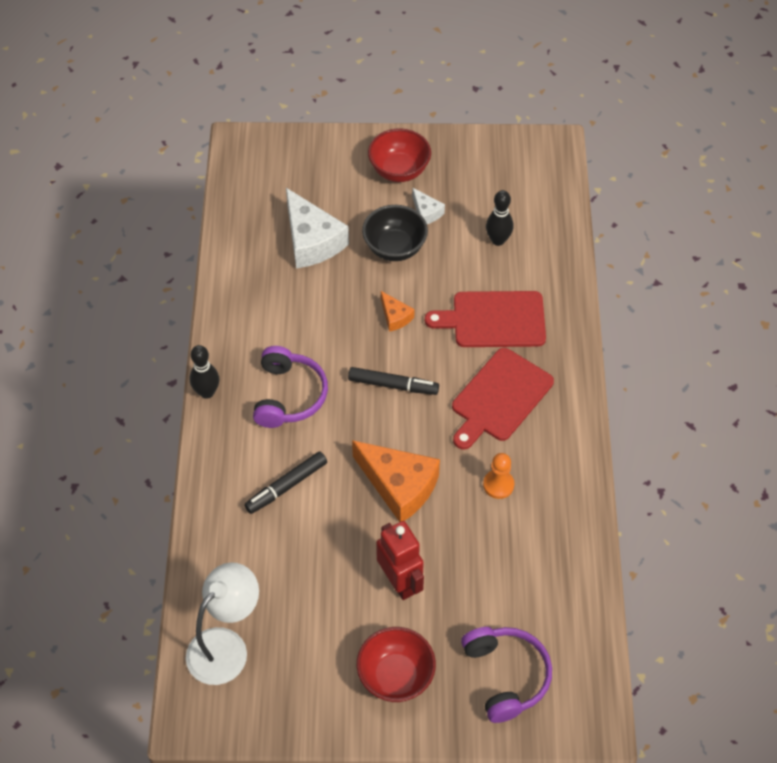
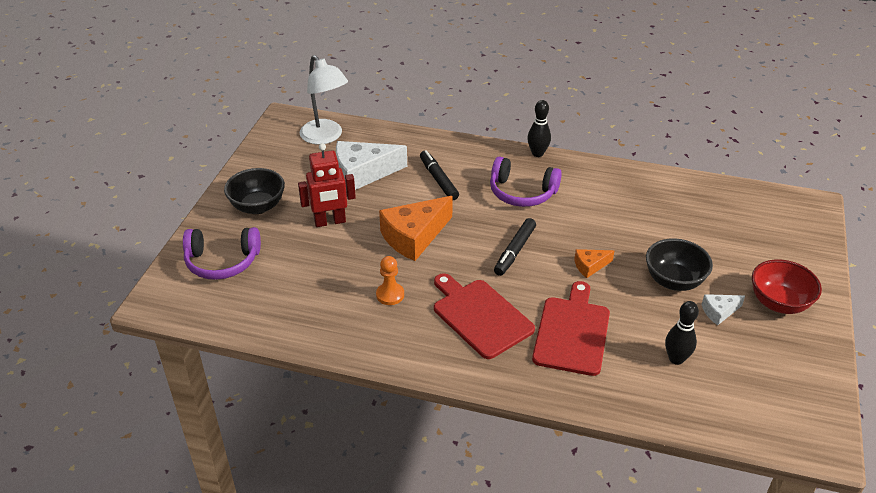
camera: 105 degrees right, 15 degrees down
white cheese [286,188,349,268] -> white cheese moved to [336,141,407,190]
red bowl [357,627,436,702] -> black bowl [224,168,285,214]

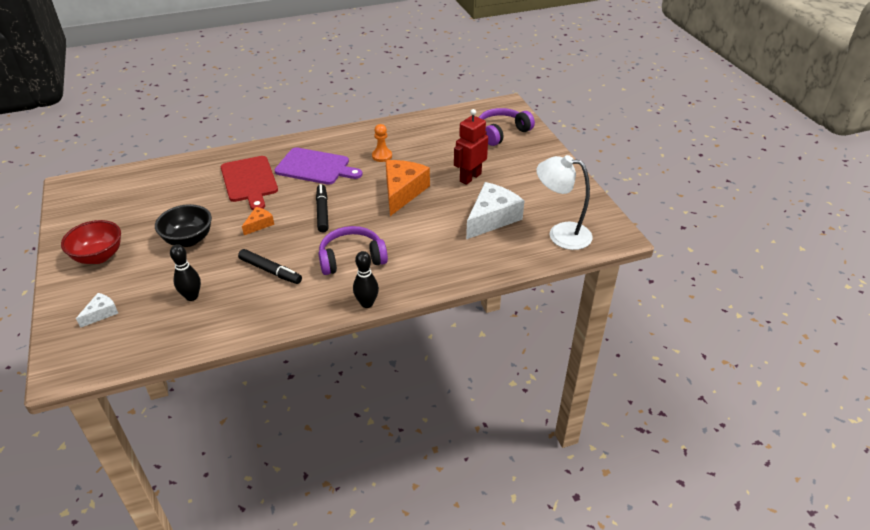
camera: 145 degrees right, 0 degrees up
black bowl [224,168,285,214] -> none
black marker [420,150,459,200] -> black marker moved to [238,249,302,284]
red cutting board [434,273,535,359] -> purple cutting board [275,147,363,185]
black bowling pin [665,301,699,365] -> black bowling pin moved to [170,244,201,301]
white cheese [702,294,745,325] -> white cheese moved to [76,293,118,328]

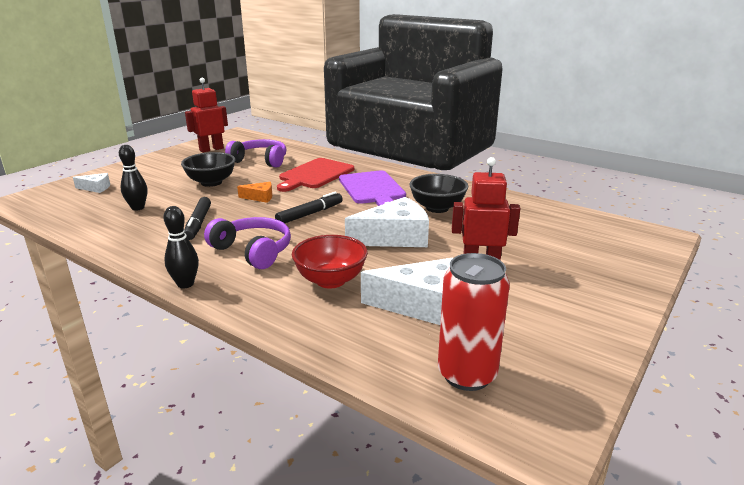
camera: 55 degrees right, 15 degrees down
red bowl [61,220,121,264] -> red bowl moved to [292,235,368,289]
orange pawn [372,124,392,162] -> black bowl [409,174,468,213]
orange cheese [386,160,430,216] -> white cheese [345,197,429,247]
purple headphones [479,108,535,146] -> purple headphones moved to [225,139,286,167]
white lamp [536,155,593,250] -> red can [438,253,510,391]
none -> red robot [185,78,228,153]

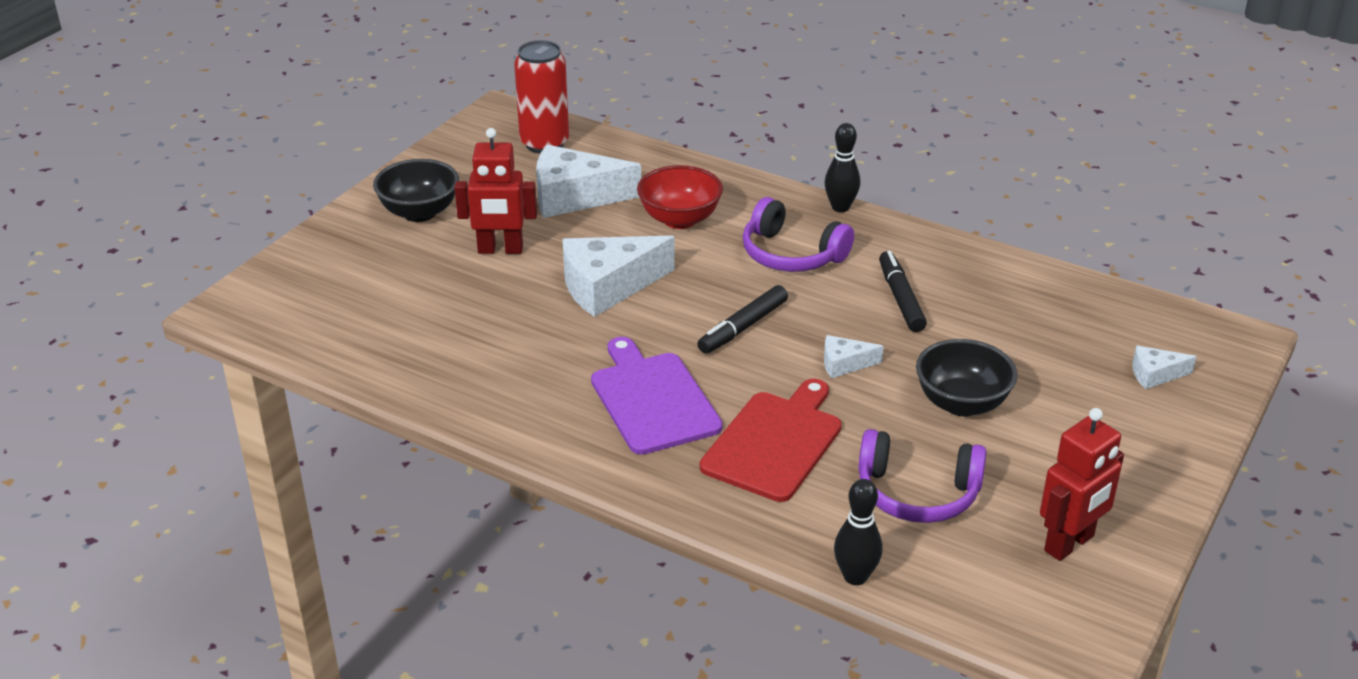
camera: 175 degrees right, 10 degrees up
black bowling pin [119,145,147,211] -> black bowling pin moved to [834,479,882,585]
orange cheese [237,182,272,203] -> white cheese [824,335,884,378]
black bowl [409,174,468,213] -> black bowl moved to [373,159,459,222]

